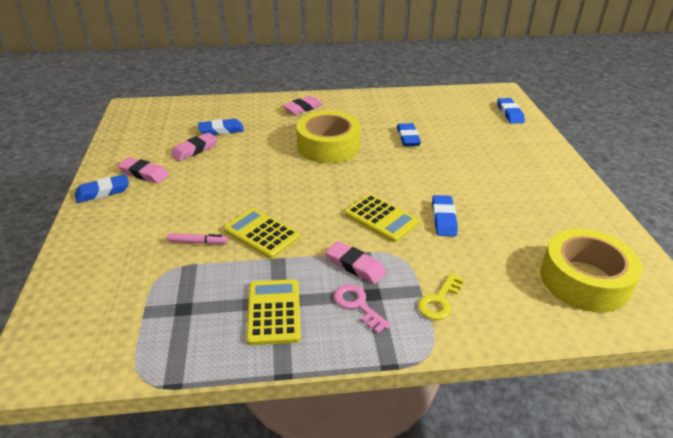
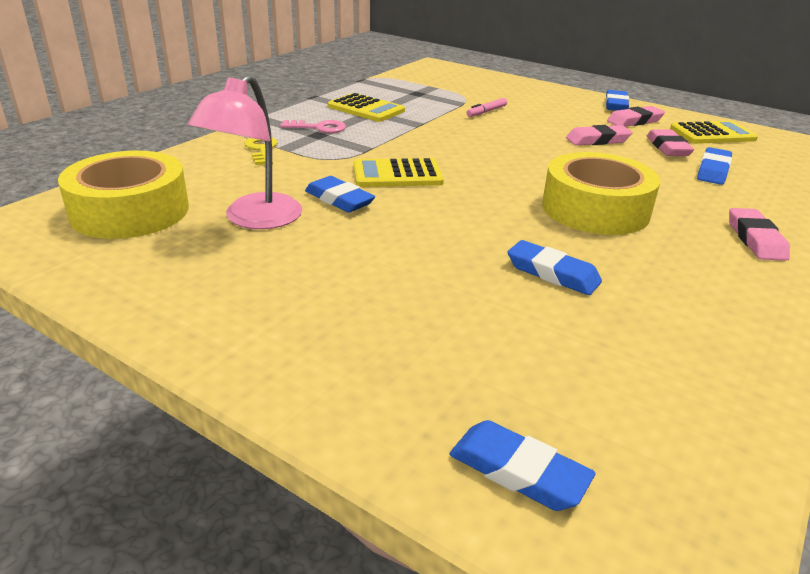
camera: 130 degrees right, 5 degrees down
yellow calculator [223,208,300,259] -> yellow calculator moved to [670,121,758,144]
pink eraser [326,241,386,284] -> pink eraser moved to [566,125,633,145]
none -> pink lamp [188,75,303,229]

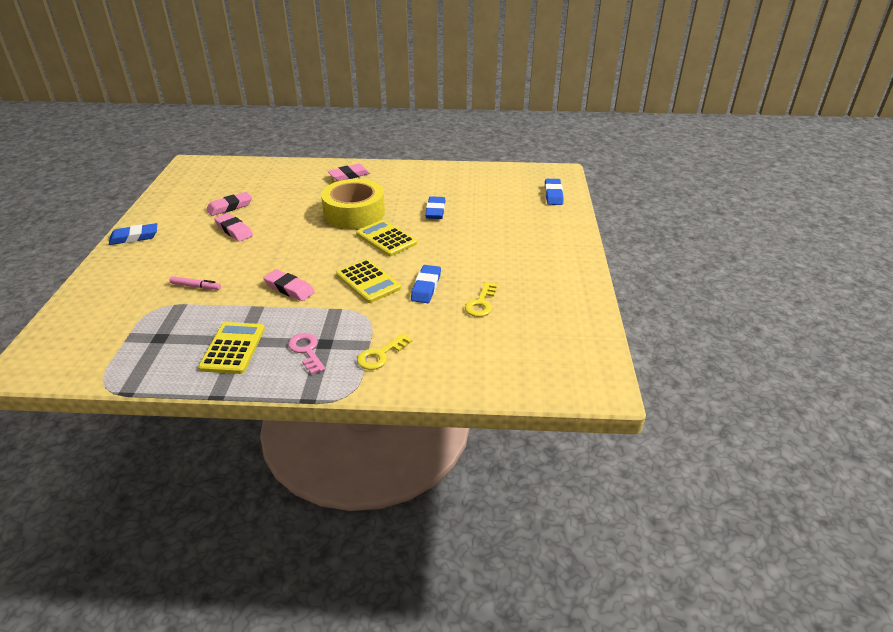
camera: 120 degrees left, 5 degrees up
yellow tape [58,151,189,239] -> none
pink lamp [188,75,303,229] -> yellow key [465,282,497,317]
pink eraser [607,106,665,127] -> pink eraser moved to [263,269,315,301]
yellow calculator [670,121,758,144] -> yellow calculator moved to [356,220,417,256]
blue eraser [697,147,732,185] -> none

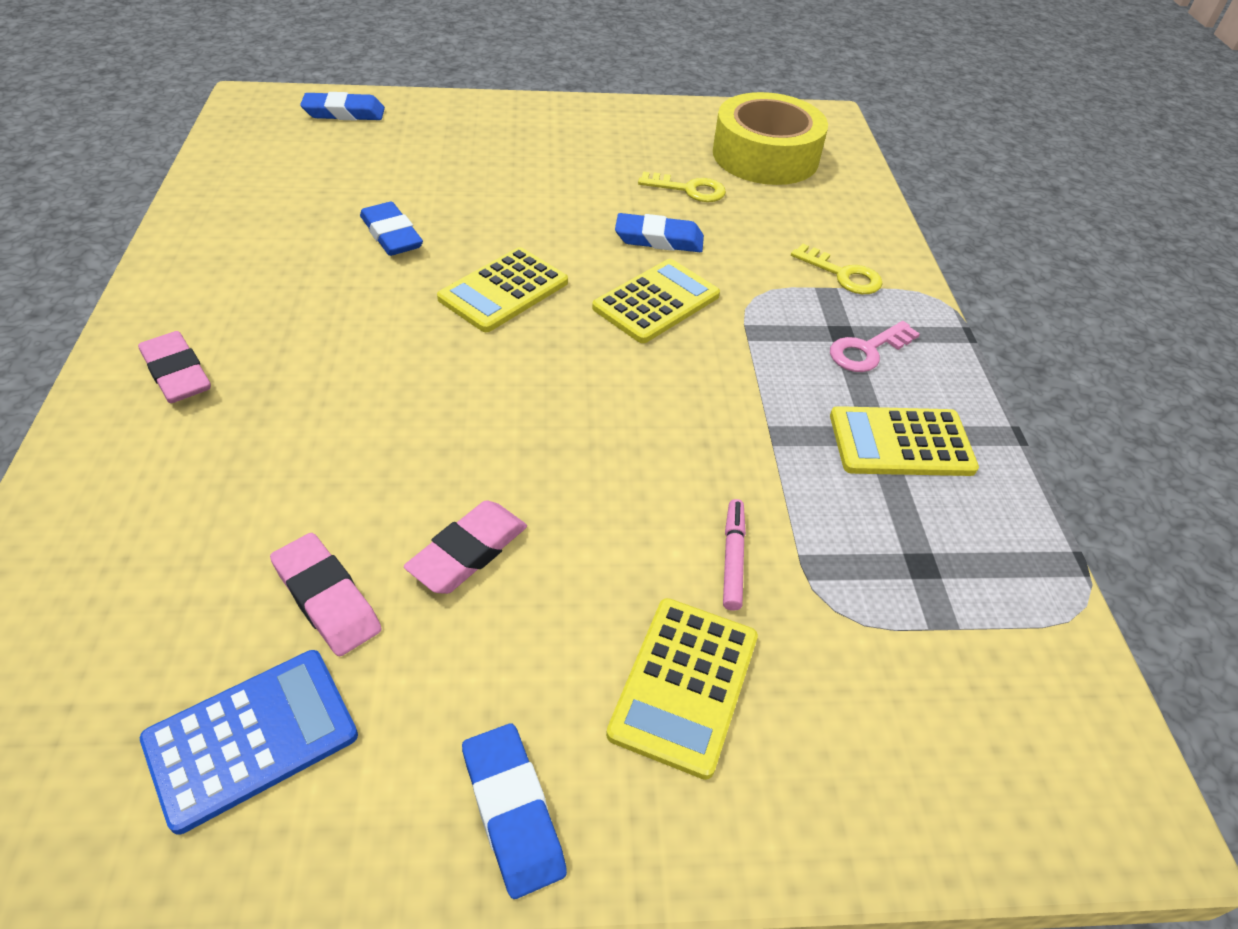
camera: 100 degrees left, 10 degrees up
pink eraser [263,269,315,301] -> none
yellow tape [321,179,385,229] -> yellow tape moved to [713,92,828,185]
blue eraser [425,196,446,219] -> blue eraser turned 60 degrees clockwise [360,202,423,256]
none -> blue calculator [140,650,358,835]
none -> yellow calculator [606,598,758,780]

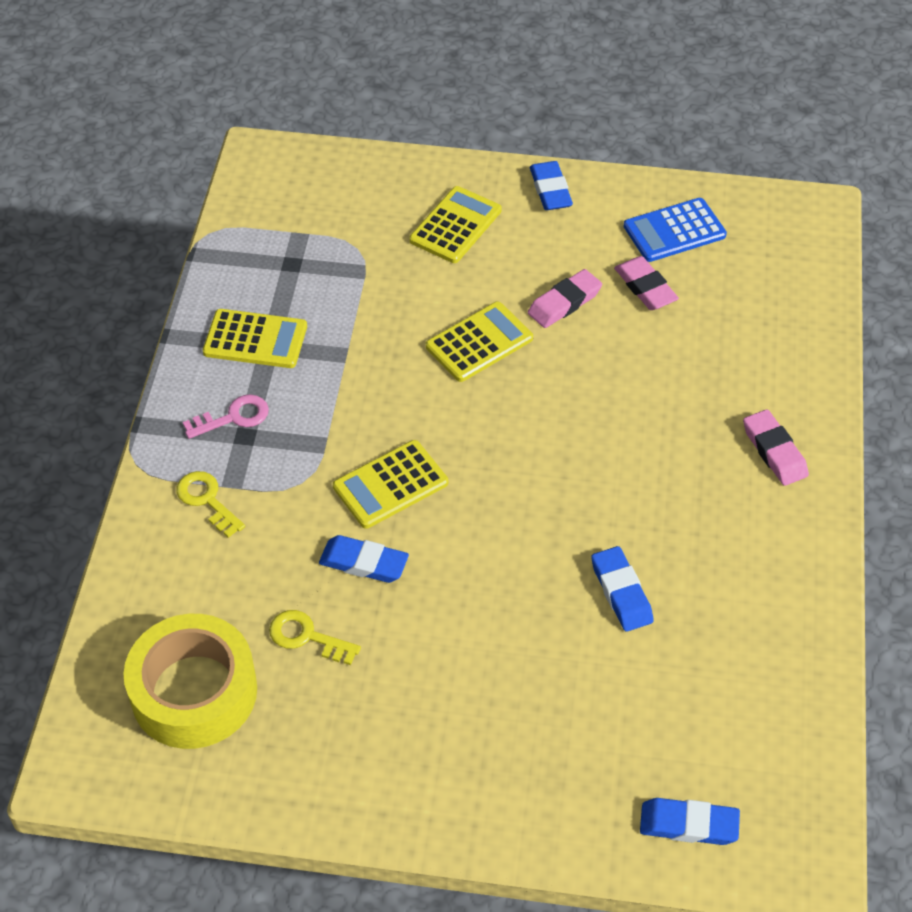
camera: 165 degrees left, 5 degrees up
yellow calculator [437,247,568,332] -> yellow calculator moved to [426,302,533,382]
pink marker [723,499,746,611] -> none

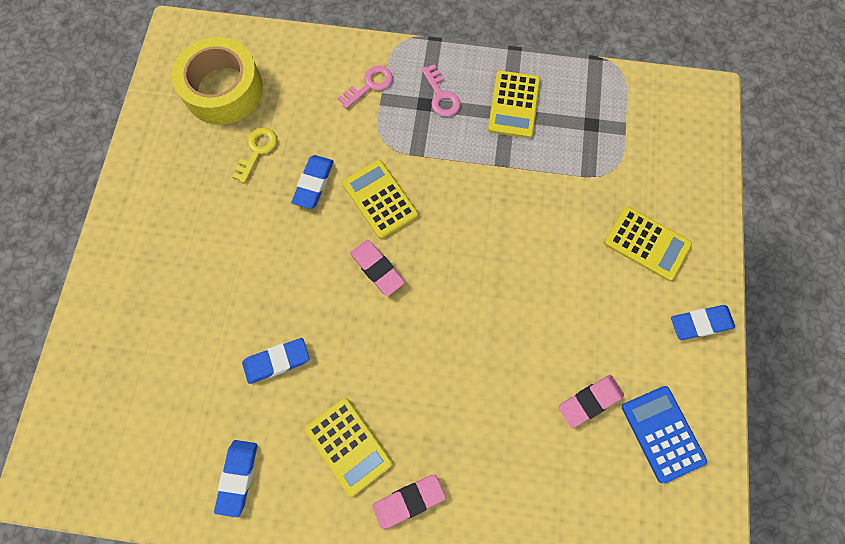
camera: 90 degrees right, 20 degrees up
yellow key [176,471,245,538] -> pink key [338,66,393,109]
yellow calculator [426,302,533,382] -> yellow calculator moved to [305,398,393,497]
pink eraser [528,269,602,328] -> pink eraser moved to [350,240,405,296]
blue eraser [640,798,740,845] -> blue eraser moved to [214,440,257,517]

